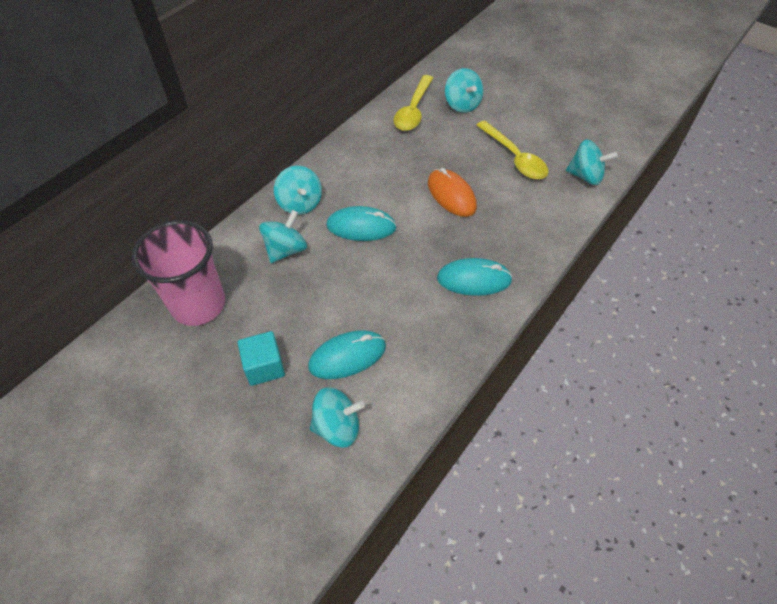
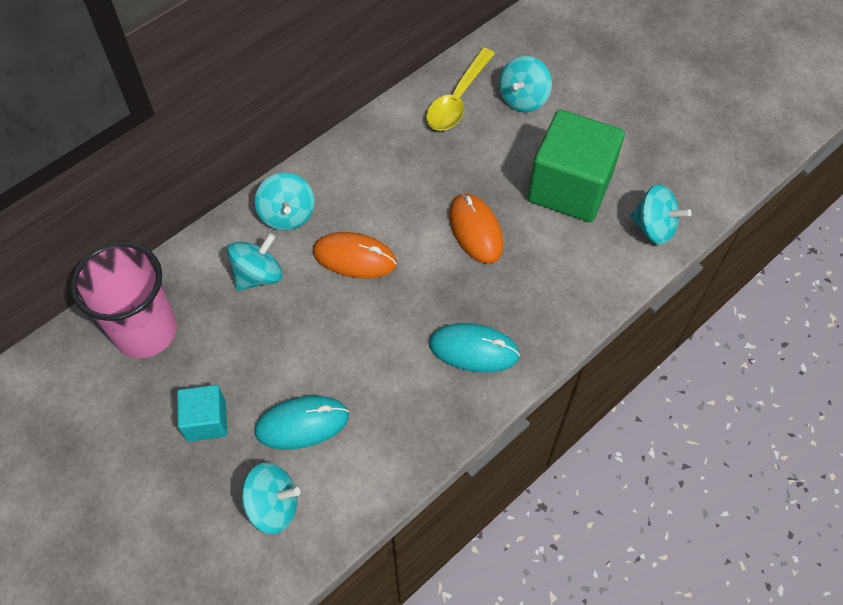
camera: 10 degrees right, 5 degrees up
turquoise mouse [326,206,397,241] -> orange mouse [313,232,397,278]
turquoise spinning top [445,68,484,113] -> turquoise spinning top turned 45 degrees clockwise [499,56,552,112]
yellow spoon [476,121,548,179] -> green cube [528,109,625,222]

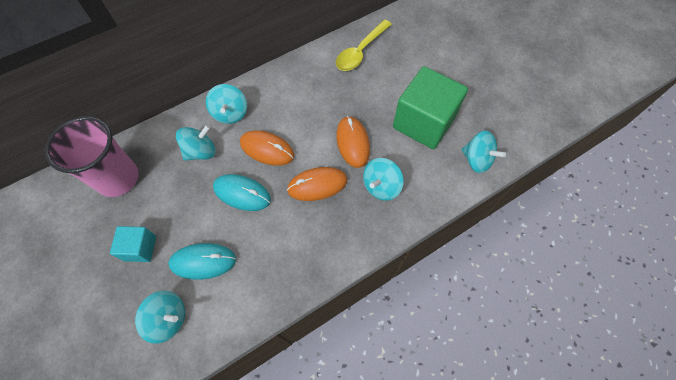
camera: 10 degrees right, 5 degrees up
turquoise mouse [429,323,520,373] -> turquoise mouse moved to [213,174,271,211]
turquoise spinning top [499,56,552,112] -> turquoise spinning top moved to [363,158,404,201]
none -> orange mouse [287,167,347,201]

